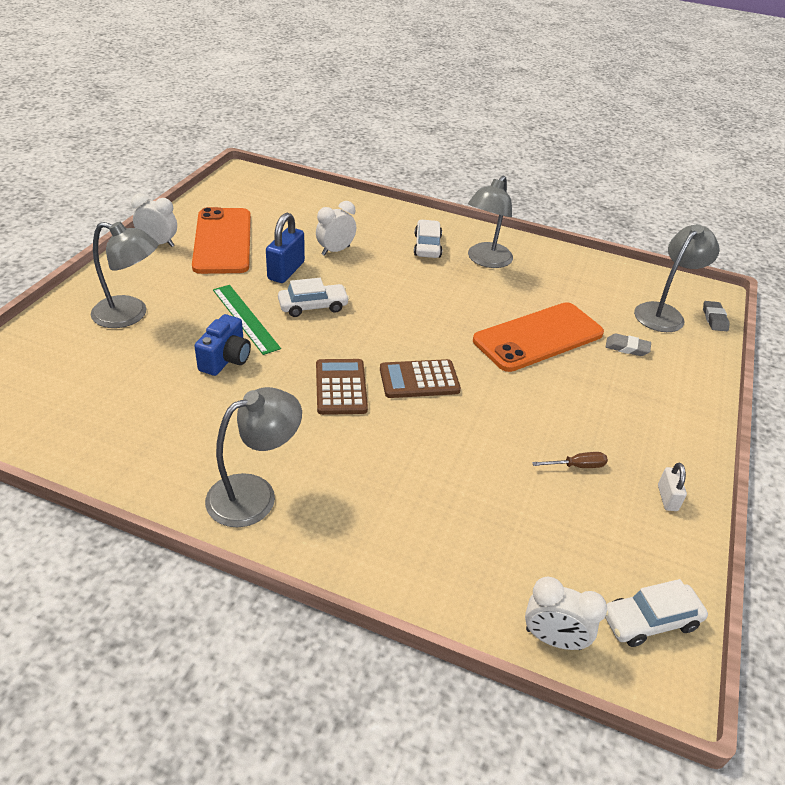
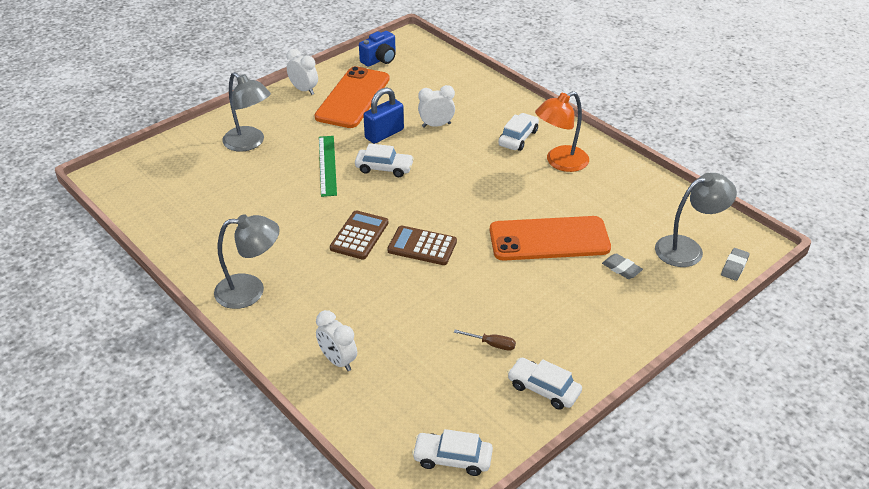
camera: 30 degrees right, 0 degrees up
blue camera [194,314,251,376] -> blue camera moved to [359,31,396,67]
grey lamp [468,176,513,268] -> orange lamp [535,91,589,172]
white clock [525,577,607,650] -> white clock moved to [316,310,357,371]
white padlock [658,463,687,511] -> white car [507,358,582,410]

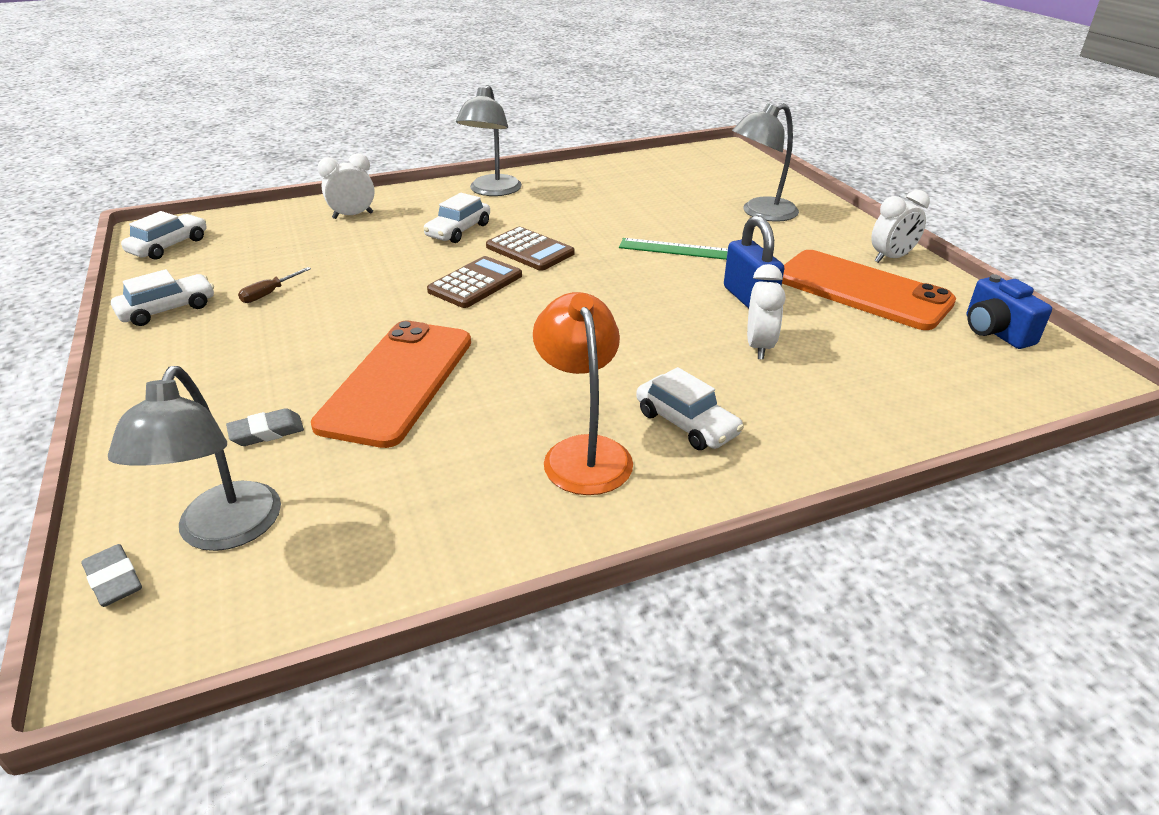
camera: 110 degrees right, 5 degrees down
white car [355,143,414,177] -> white car moved to [423,193,490,243]

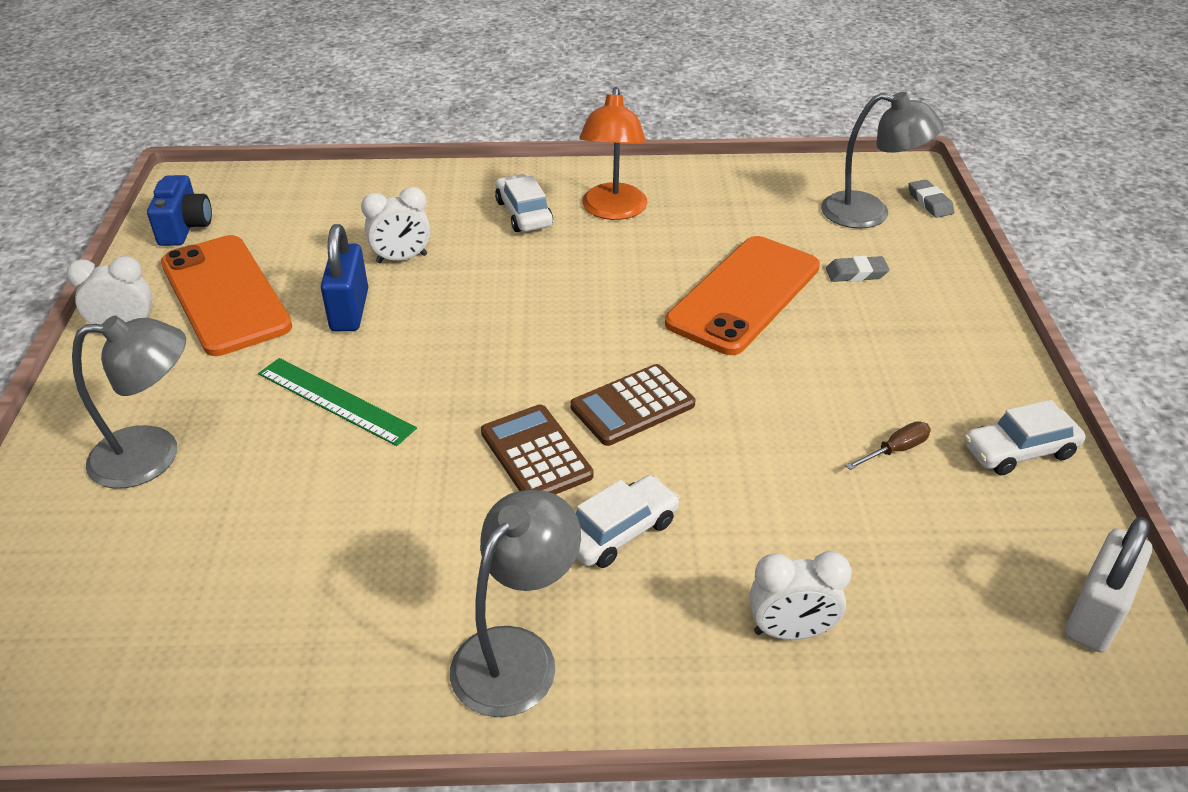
camera: 160 degrees left, 5 degrees up
grey lamp [108,366,281,551] -> grey lamp turned 90 degrees clockwise [821,92,943,229]
white car [121,211,207,260] -> white padlock [1066,517,1152,652]
white clock [747,264,786,360] -> white clock turned 135 degrees counterclockwise [361,187,430,263]

